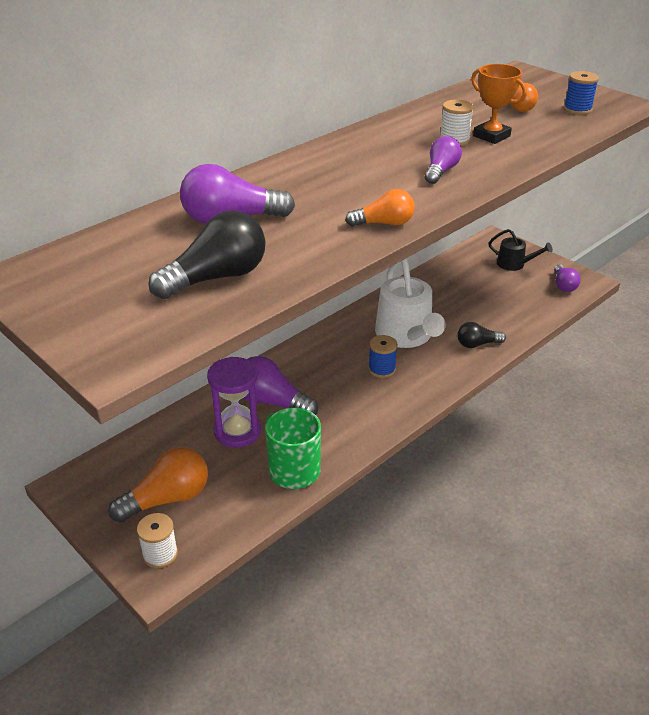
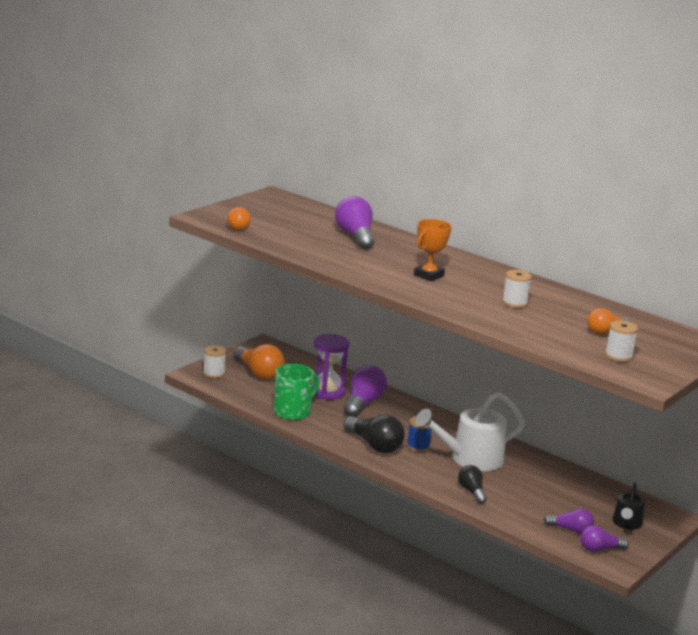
camera: 80 degrees right, 15 degrees down
black light bulb [148,211,265,299] -> black light bulb moved to [343,414,405,454]
orange light bulb [345,189,415,227] -> orange light bulb moved to [227,207,251,230]
purple light bulb [425,136,462,184] -> purple light bulb moved to [544,508,594,534]
orange trophy [471,64,527,144] -> orange trophy moved to [414,219,451,281]
blue spool [563,71,599,115] -> white spool [605,320,638,362]

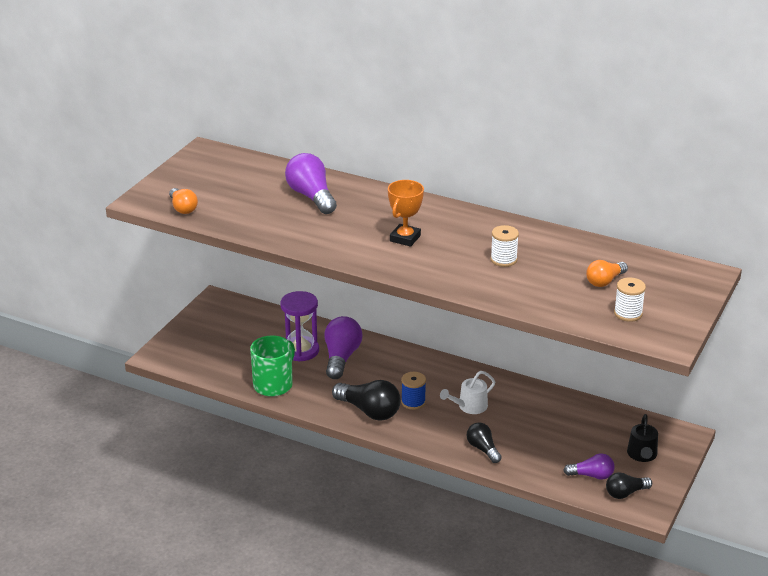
camera: 10 degrees left, 10 degrees up
white spool [203,346,226,378] -> none
orange light bulb [233,344,285,380] -> none
white watering can [415,392,525,471] -> white watering can [440,371,495,414], size x0.53
purple light bulb [581,525,628,552] -> black light bulb [606,472,652,499]

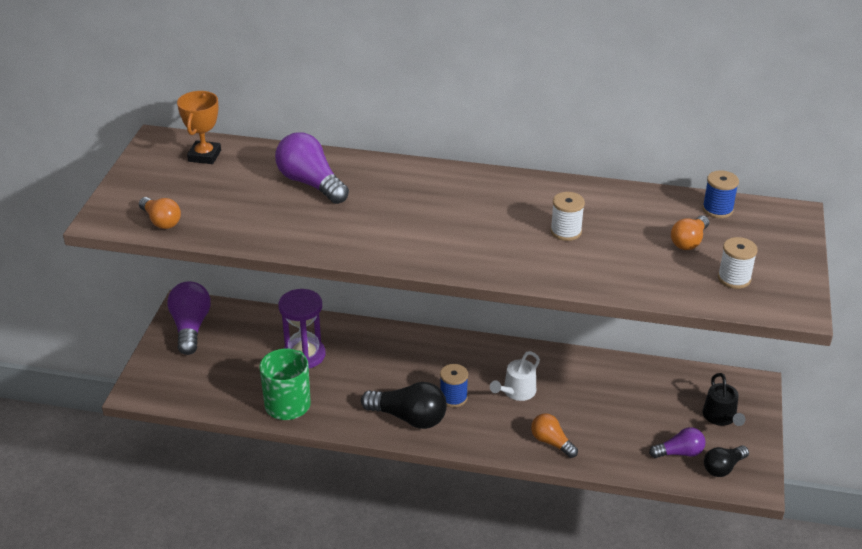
camera: 15 degrees left, 5 degrees up
purple light bulb [324,316,363,379] -> purple light bulb moved to [167,281,211,355]
orange trophy [388,180,424,247] -> orange trophy moved to [177,91,221,164]
black light bulb [467,422,502,463] -> orange light bulb [531,413,578,458]
none -> blue spool [702,170,739,218]

